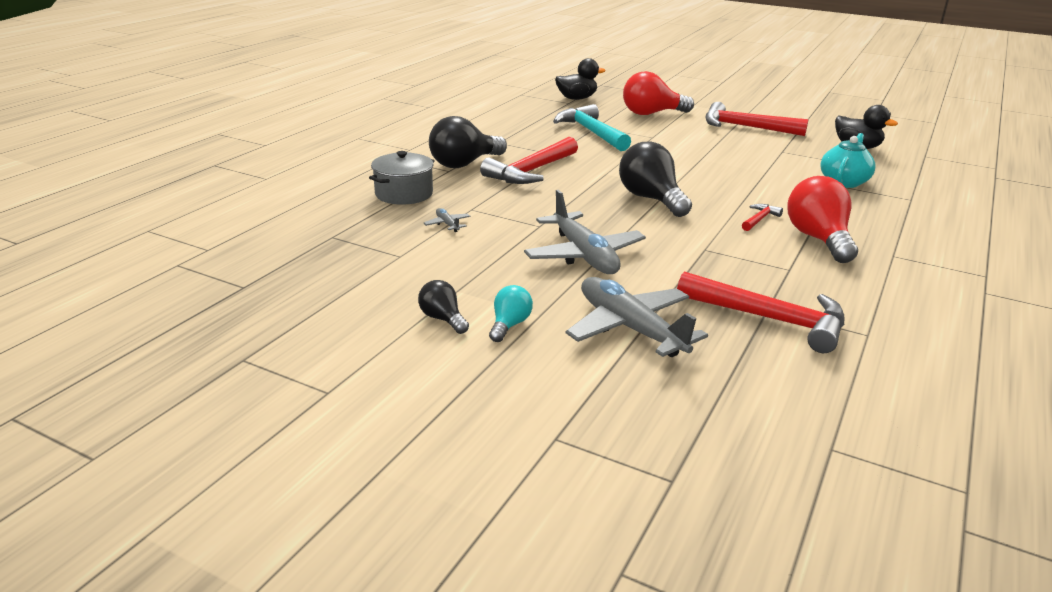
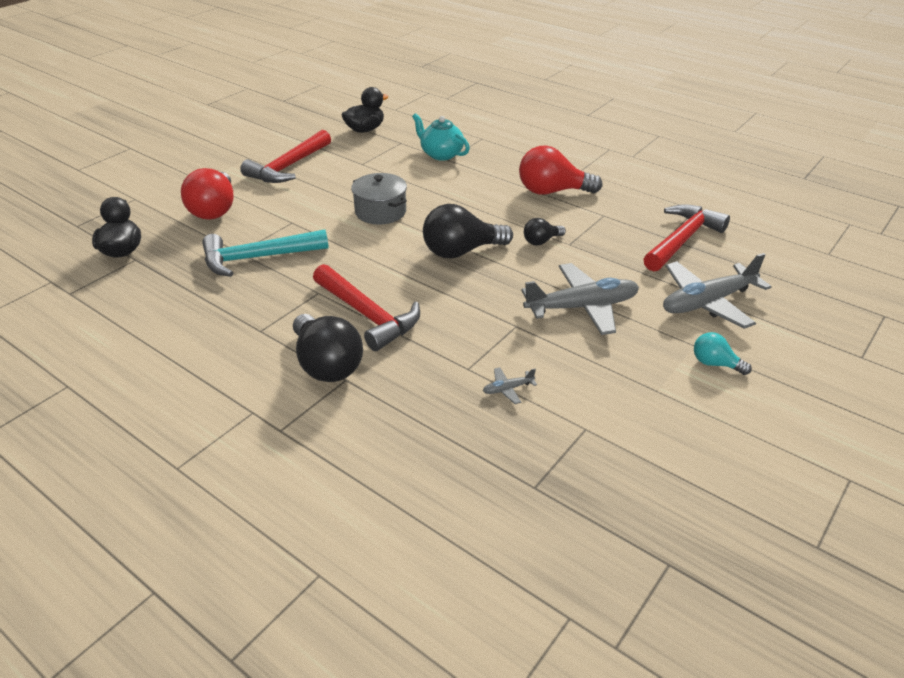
camera: 80 degrees left, 10 degrees up
grey pot [369,151,435,205] -> grey pot moved to [351,173,407,225]
black light bulb [418,280,469,334] -> black light bulb moved to [524,218,566,245]
red hammer [742,204,783,231] -> none

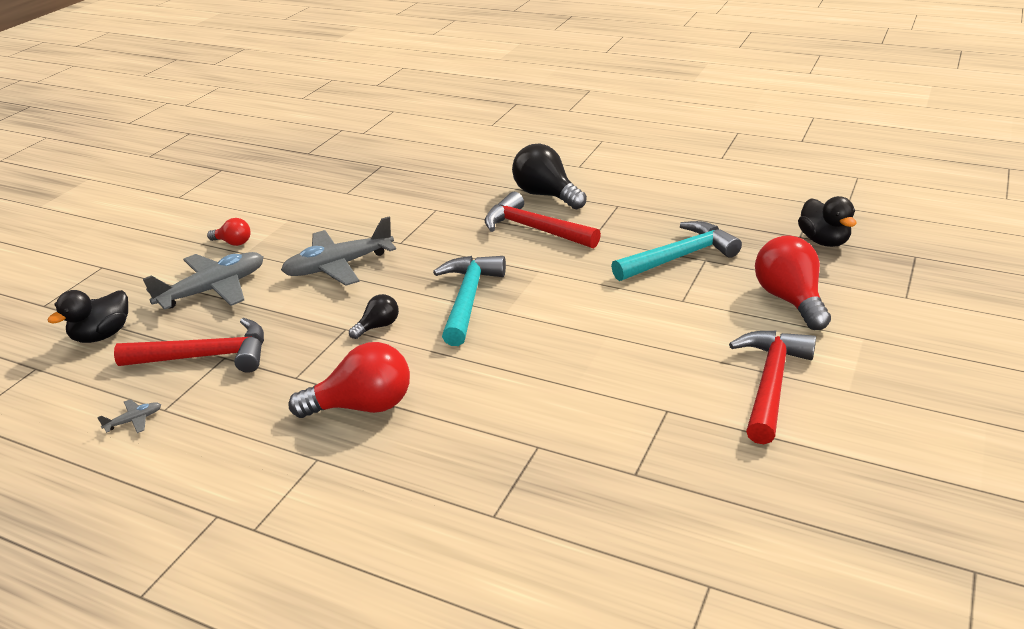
camera: 170 degrees right, 5 degrees down
black duck [342,87,389,133] -> black duck moved to [48,290,128,343]
grey pot [351,173,407,225] -> none
turquoise teapot [412,113,470,161] -> none
black light bulb [423,204,513,258] -> turquoise hammer [433,256,506,346]
grey plane [483,367,537,404] -> grey plane moved to [97,399,161,433]
red hammer [643,204,730,271] -> red hammer turned 120 degrees counterclockwise [114,318,264,373]
turquoise light bulb [694,332,752,375] -> red light bulb [207,218,251,246]

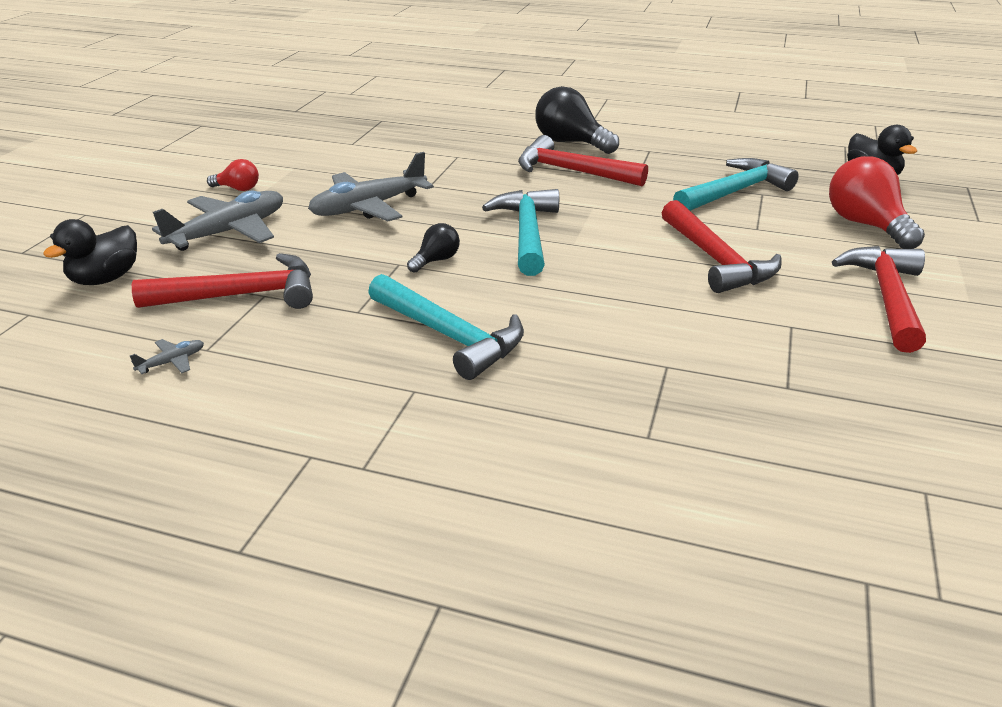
camera: 10 degrees left, 0 degrees up
red light bulb [288,342,410,418] -> turquoise hammer [368,274,524,380]
none -> red hammer [662,200,782,293]

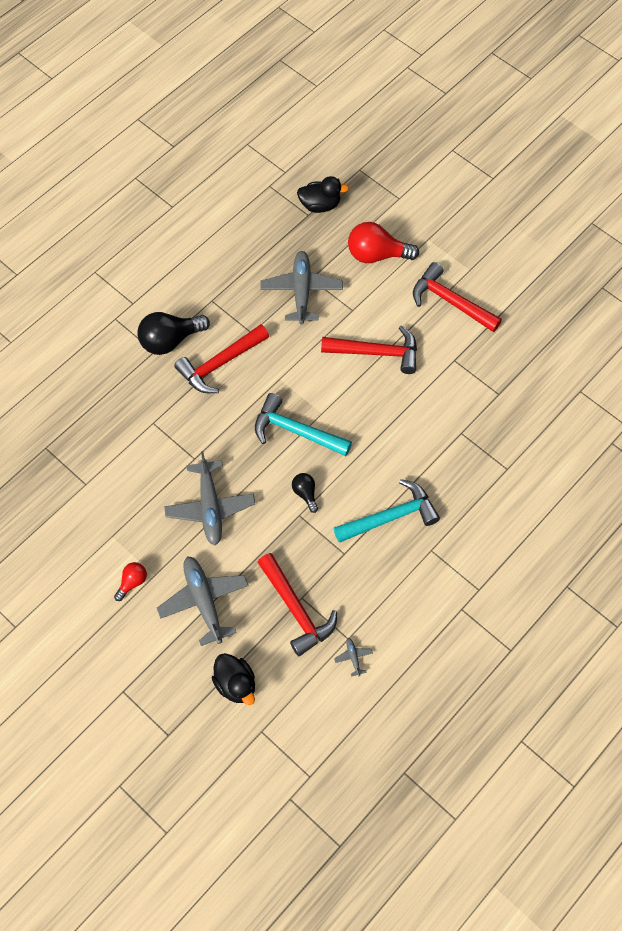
camera: 65 degrees left, 30 degrees up
red hammer [132,253,313,309] -> red hammer turned 135 degrees clockwise [257,553,337,656]
turquoise hammer [673,158,799,211] -> grey plane [260,251,343,325]

